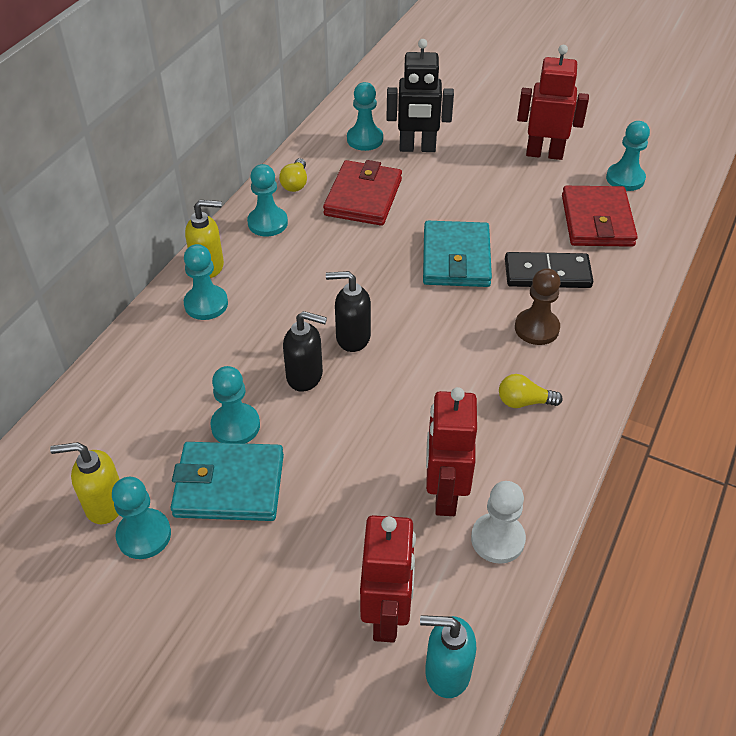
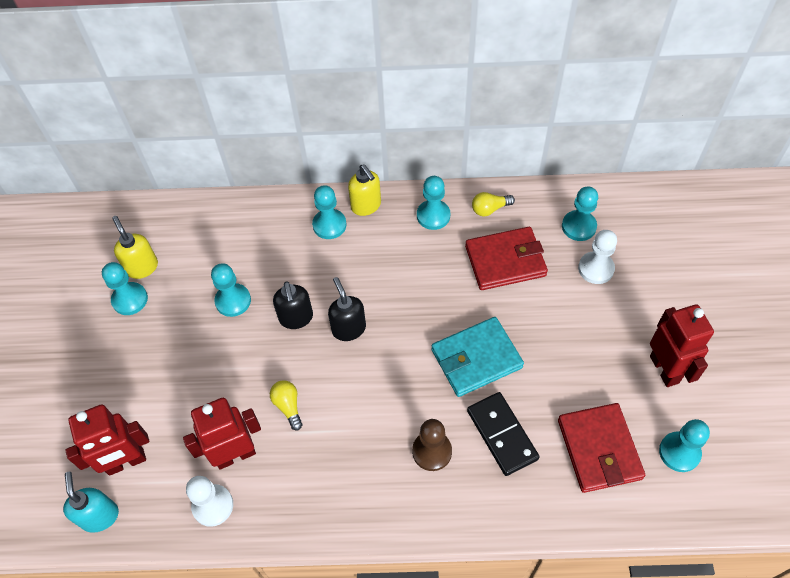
camera: 65 degrees right, 10 degrees up
turquoise wallet [170,442,284,521] -> none
black robot [386,39,454,152] -> white pawn [578,230,617,284]
yellow light bulb [499,374,563,408] -> yellow light bulb moved to [270,380,302,430]
red wallet [562,186,638,247] -> red wallet turned 75 degrees counterclockwise [558,403,645,493]

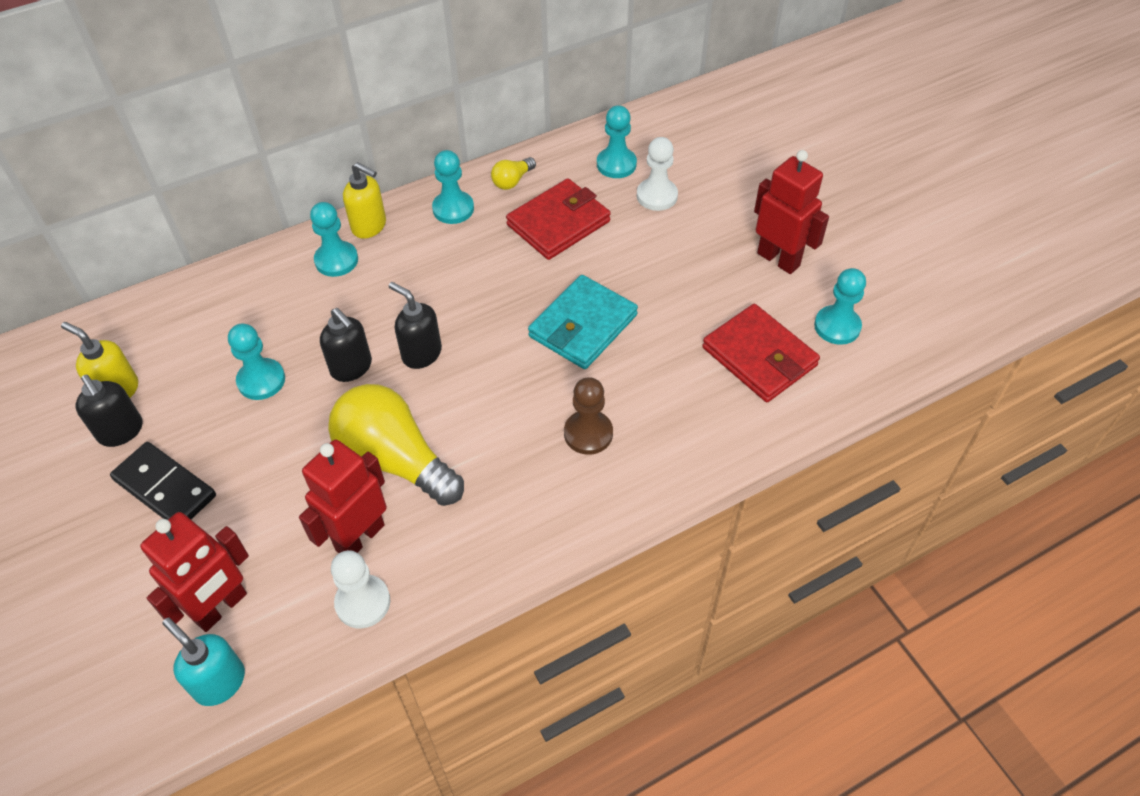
camera: 30 degrees left, 5 degrees down
turquoise pawn [102,262,148,315] -> black soap dispenser [75,375,142,447]
yellow light bulb [270,380,302,430] -> yellow light bulb [328,384,464,506], size x2.28
black domino [467,392,540,476] -> black domino moved to [110,442,216,520]

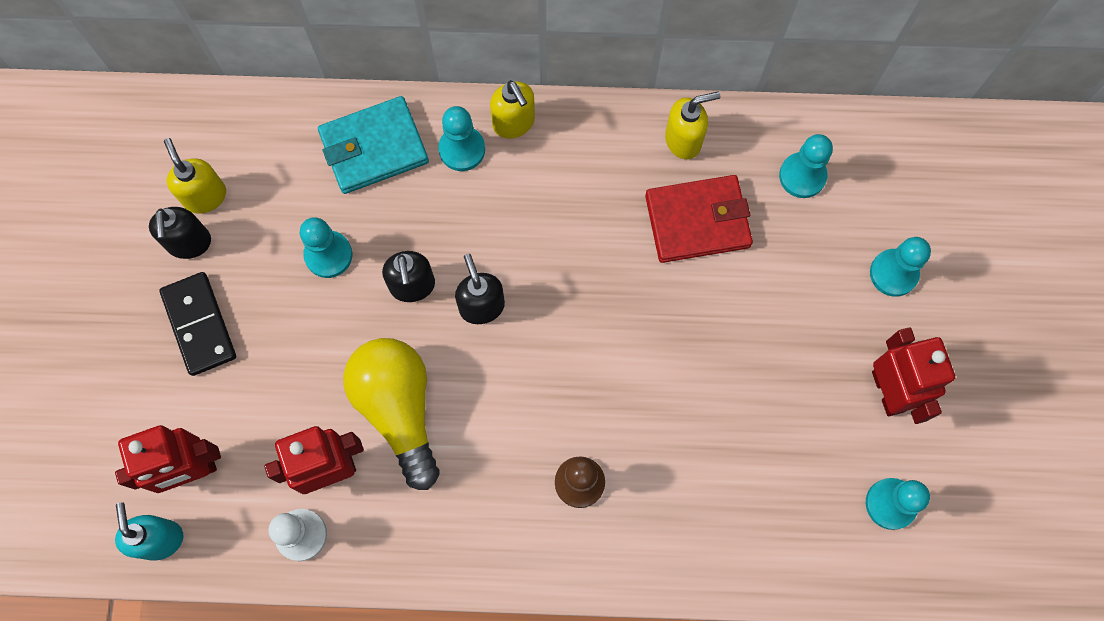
camera: 30 degrees right, 20 degrees up
turquoise pawn [432,150,474,224] -> turquoise pawn moved to [870,237,931,297]
yellow light bulb [491,157,536,190] -> yellow soap dispenser [665,91,720,159]
turquoise wallet [528,275,638,369] -> turquoise wallet moved to [318,96,429,194]
white pawn [637,137,678,211] -> none
red wallet [702,304,820,402] -> none

